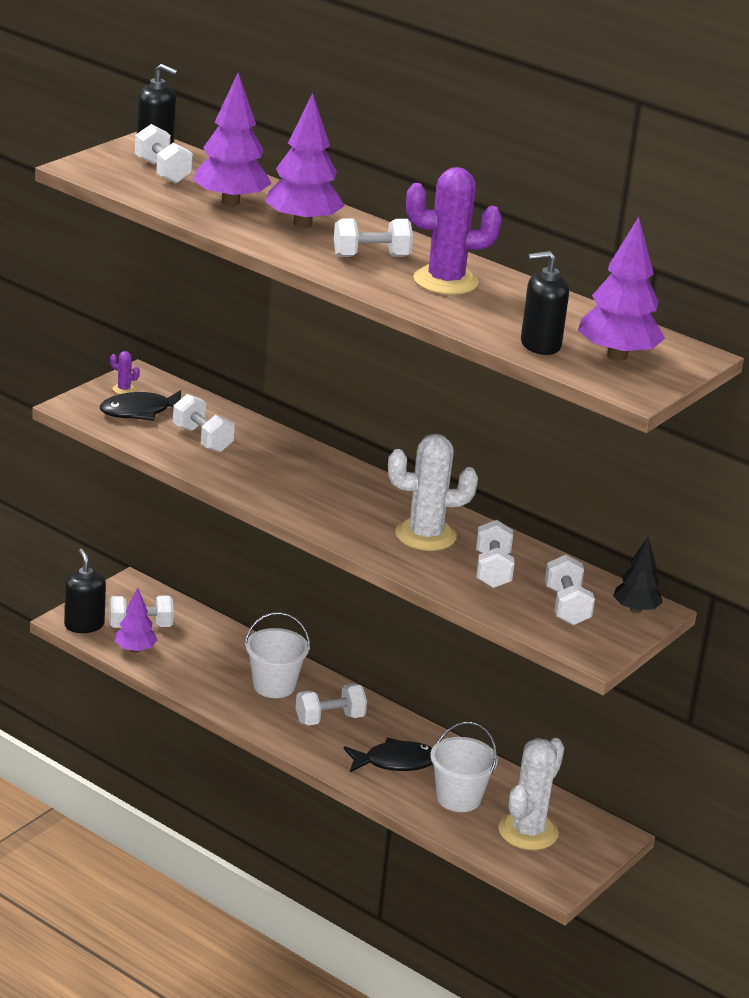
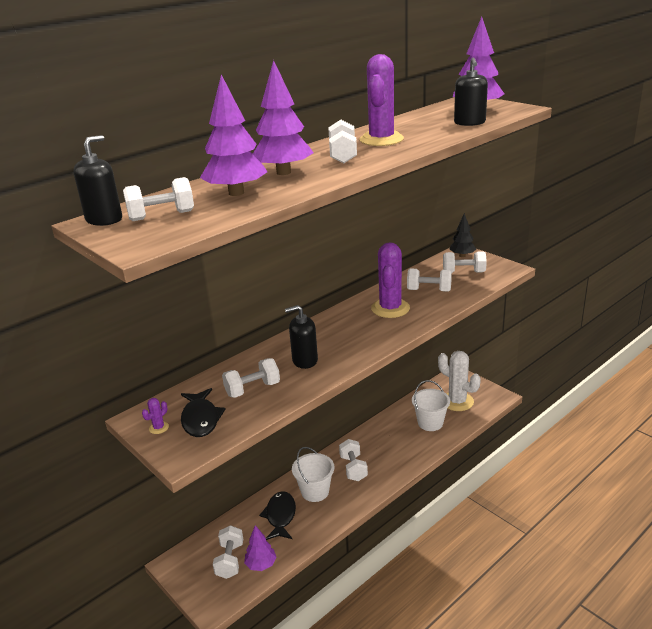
camera: 75 degrees left, 0 degrees up
black soap dispenser [64,549,106,633] -> black soap dispenser moved to [285,305,318,369]
black fish [344,738,433,772] -> black fish moved to [259,491,296,540]
white cactus [388,434,478,551] -> purple cactus [371,242,410,318]

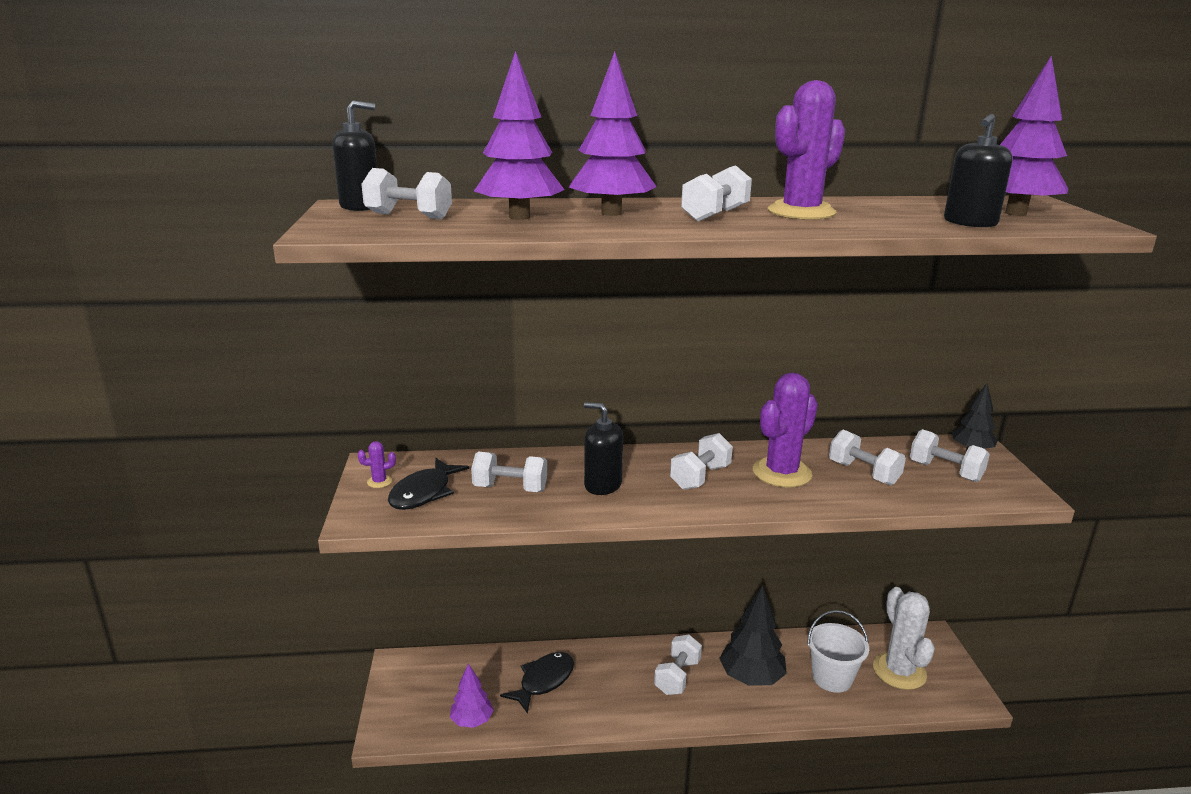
camera: 35 degrees right, 5 degrees down
white dumbbell [213,525,243,579] -> white dumbbell moved to [670,433,733,490]
white bucket [292,447,335,502] -> none
none -> black tree [719,585,787,686]

